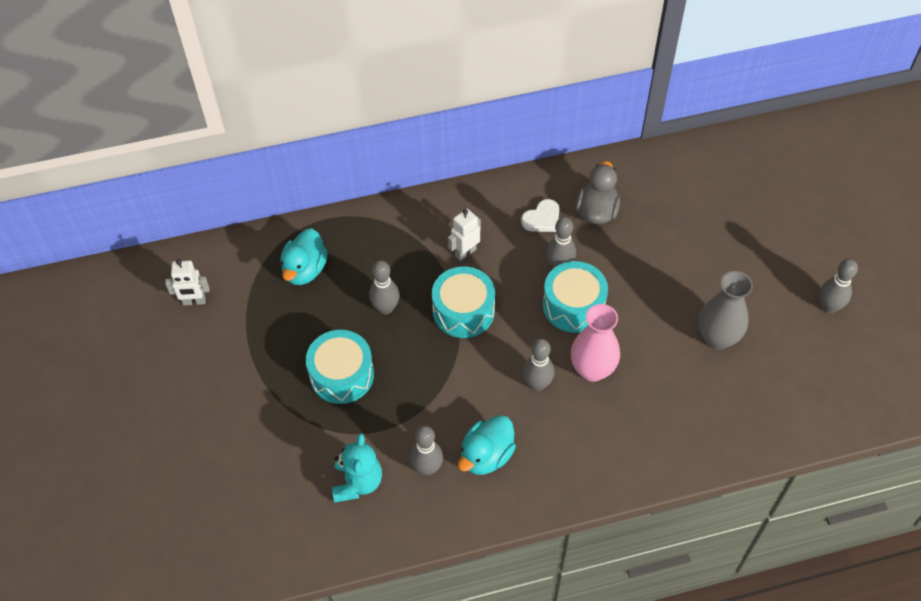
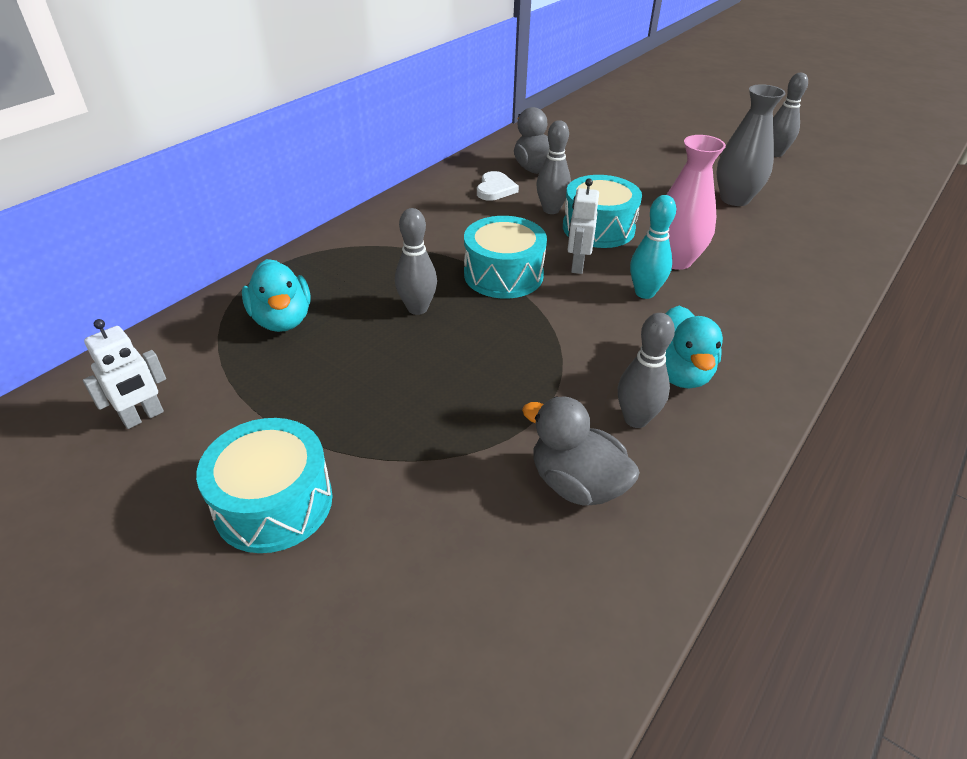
camera: 40 degrees left, 15 degrees down
turquoise drum [306,330,374,404] -> turquoise drum moved to [196,418,333,553]
turquoise teddy bear [332,433,382,503] -> grey duck [522,396,640,506]
white robot [448,209,481,261] -> white robot moved to [567,179,599,274]
grey bowling pin [523,339,555,391] -> turquoise bowling pin [630,195,676,299]

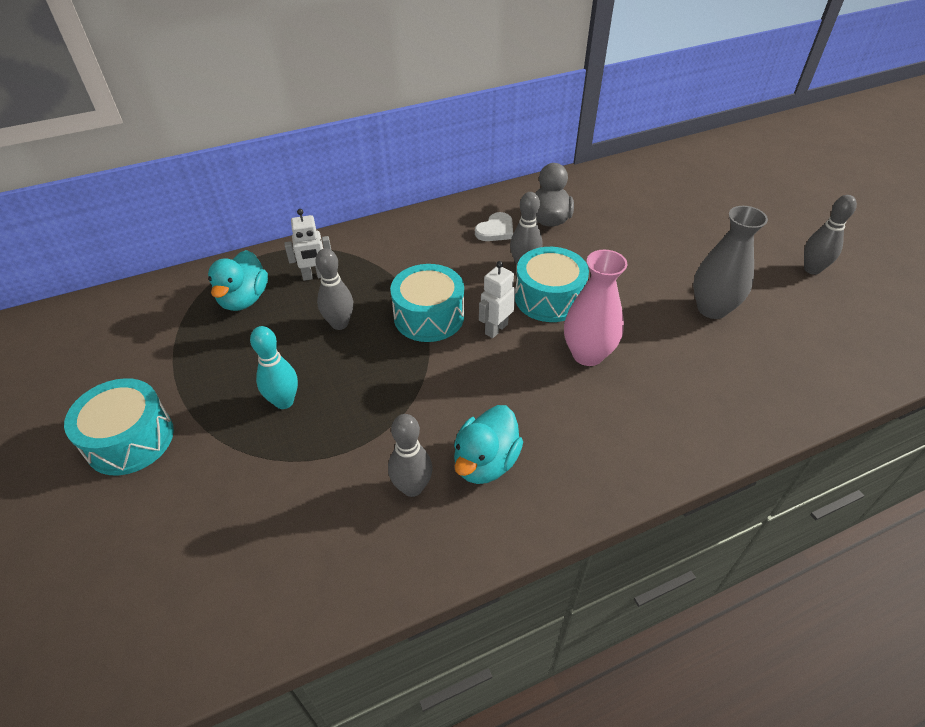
camera: 30 degrees right, 5 degrees up
white robot [83,319,166,429] -> white robot moved to [284,209,331,281]
grey duck [522,396,640,506] -> none
turquoise bowling pin [630,195,676,299] -> turquoise bowling pin moved to [250,326,298,409]

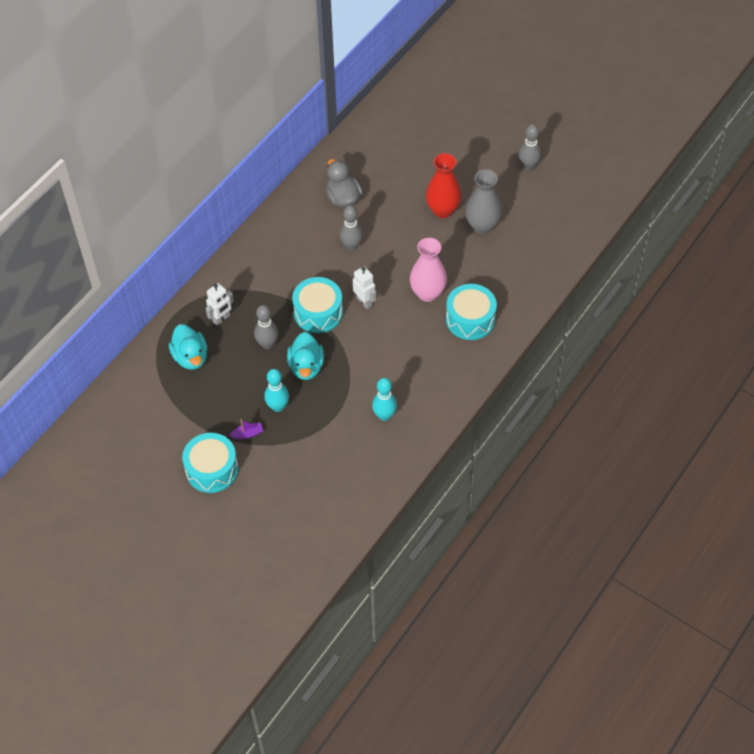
camera: 30 degrees left, 10 degrees up
grey bowling pin [388,414,433,497] -> turquoise bowling pin [372,378,397,421]
turquoise duck [454,405,523,484] -> turquoise duck moved to [287,332,324,380]
white heart [475,212,513,241] -> none
white robot [479,261,516,338] -> white robot turned 135 degrees clockwise [353,266,376,309]
turquoise drum [515,247,589,322] -> turquoise drum moved to [446,284,497,340]
none -> purple boat [229,419,263,439]
none -> red vase [426,153,462,218]

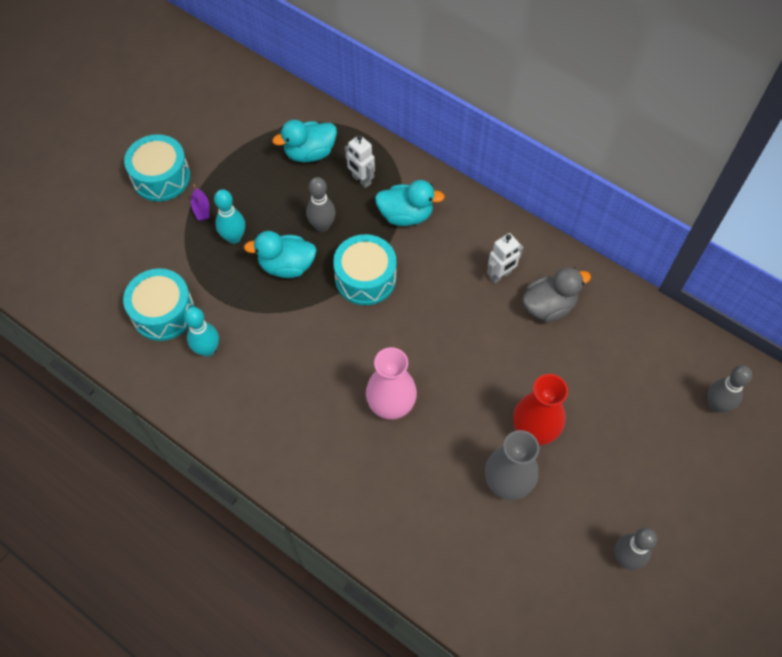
camera: 90 degrees right, 5 degrees up
grey bowling pin [340,205,363,251] -> grey bowling pin moved to [707,365,752,413]
white robot [353,266,376,309] -> white robot moved to [487,233,523,284]
turquoise drum [446,284,497,340] -> turquoise drum moved to [123,268,195,341]
none -> turquoise duck [375,180,445,226]

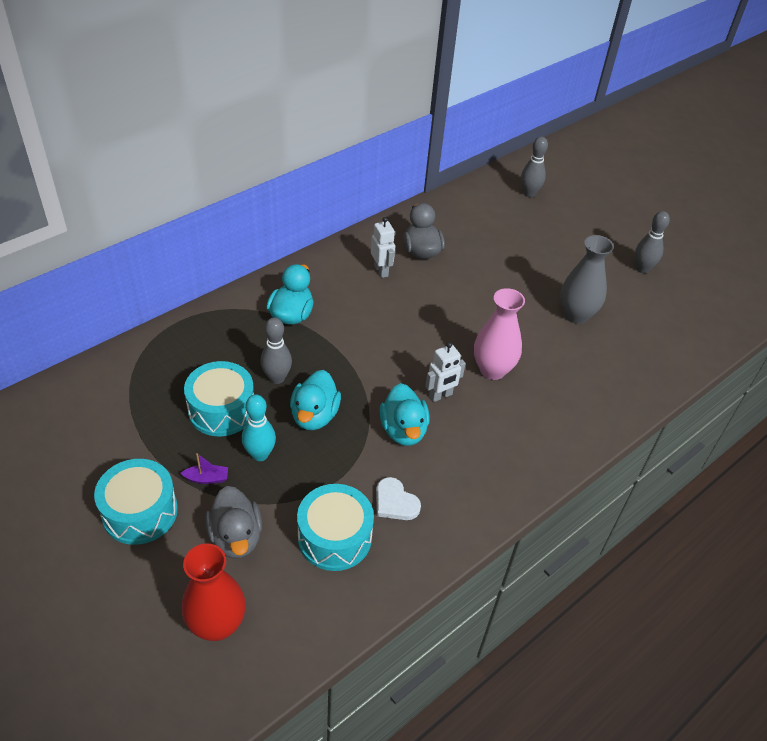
camera: 80 degrees left, 15 degrees down
turquoise bowling pin [184,307,219,357] -> white heart [376,477,421,520]
turquoise duck [272,120,337,162] -> turquoise duck moved to [379,383,430,446]
turquoise drum [333,234,396,305] -> turquoise drum moved to [184,361,254,436]
white robot [345,135,375,188] -> white robot moved to [425,342,466,402]
red vase [513,374,568,445] -> red vase moved to [182,543,246,641]
none -> grey duck [205,486,262,558]

